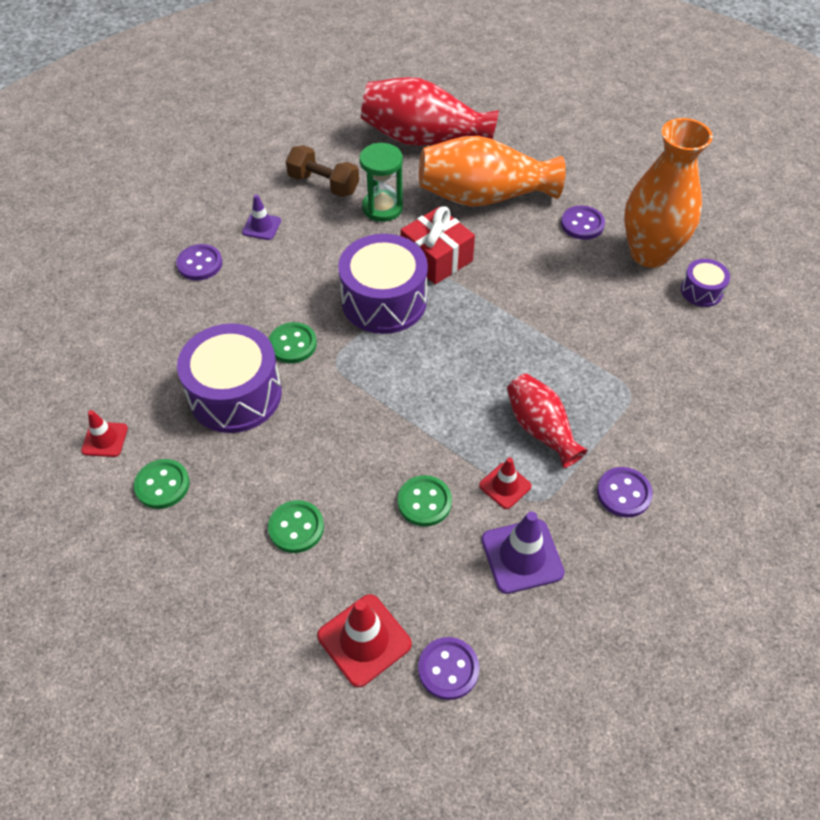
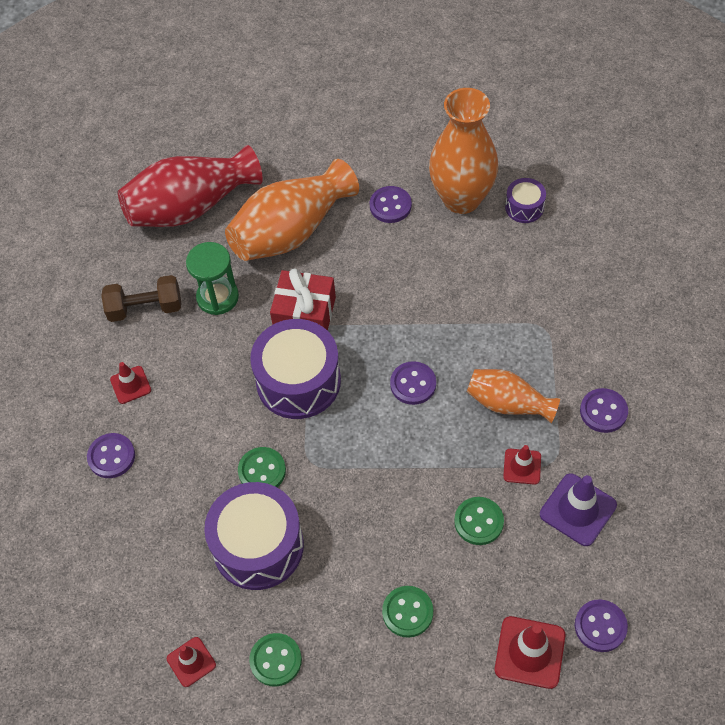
camera: 35 degrees left, 5 degrees up
purple traffic cone [242,194,281,240] -> red traffic cone [110,362,151,404]
red vase [507,374,588,468] -> orange vase [467,369,560,423]
none -> purple button [390,361,436,405]

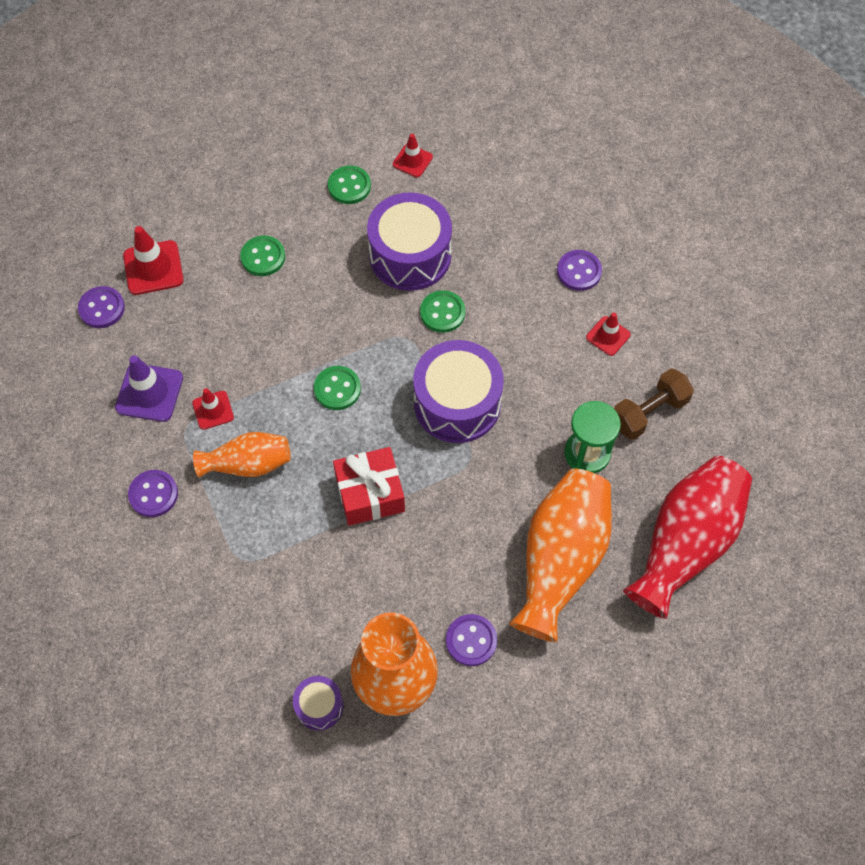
camera: 150 degrees right, 5 degrees up
red gift [270,268,336,331] -> red gift moved to [333,447,405,526]
purple button [390,361,436,405] -> none
green button [454,497,504,545] -> green button moved to [314,366,361,410]

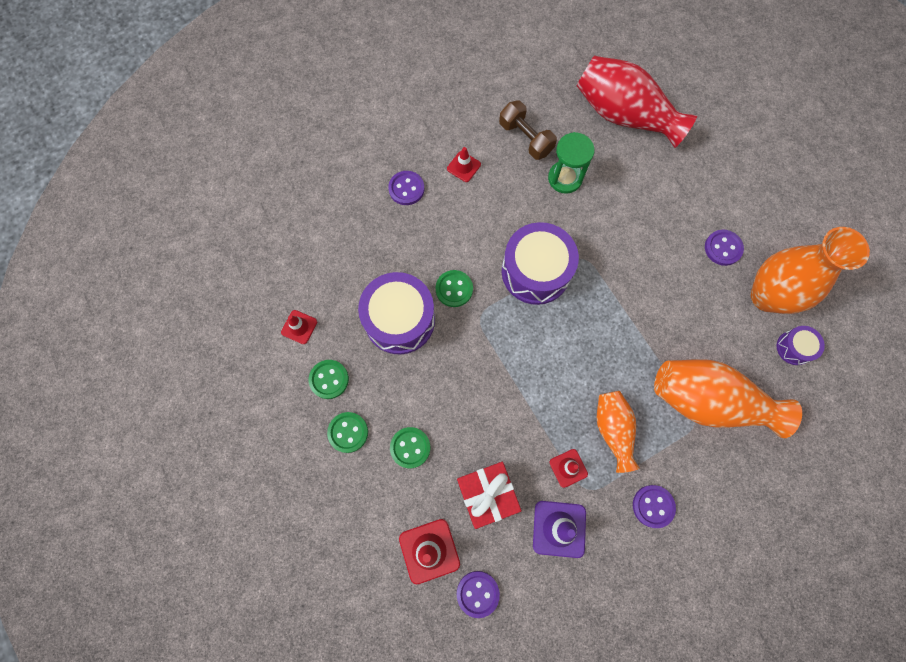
camera: 95 degrees left, 10 degrees up
green button [314,366,361,410] -> green button moved to [327,412,368,453]
red gift [333,447,405,526] -> red gift moved to [457,462,521,529]
orange vase [509,468,612,642] -> orange vase moved to [654,359,802,438]

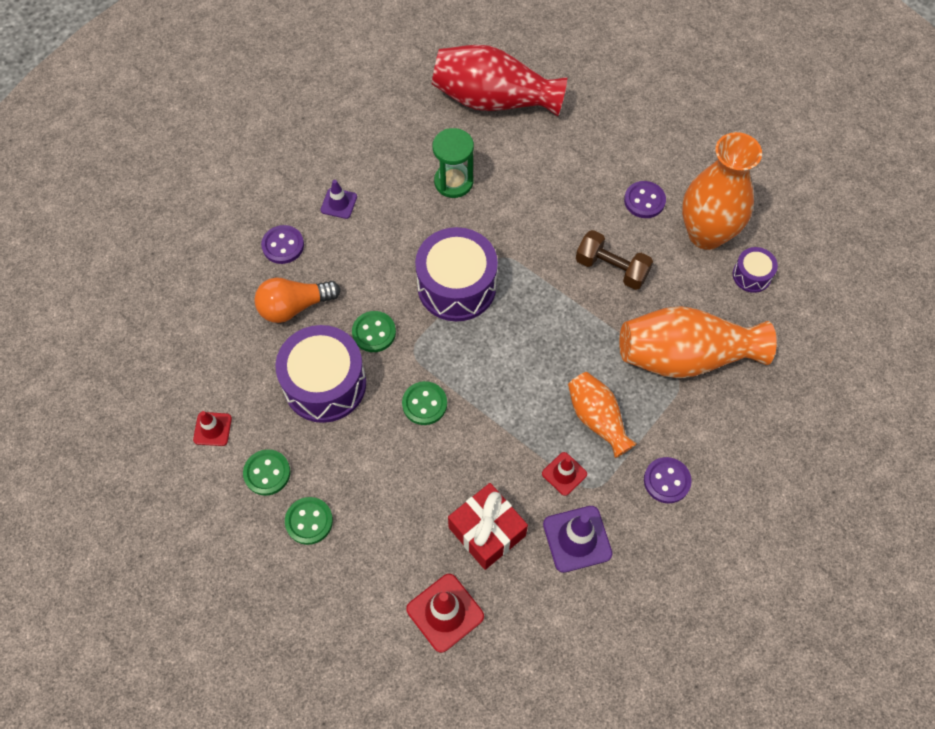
camera: 20 degrees left, 10 degrees down
green button [390,427,430,468] -> green button moved to [402,381,447,425]
red traffic cone [447,147,481,182] -> purple traffic cone [321,180,357,219]
purple button [457,571,500,618] -> none
brown dumbbell [499,100,557,160] -> brown dumbbell moved to [576,230,653,290]
none -> orange light bulb [254,278,340,323]

